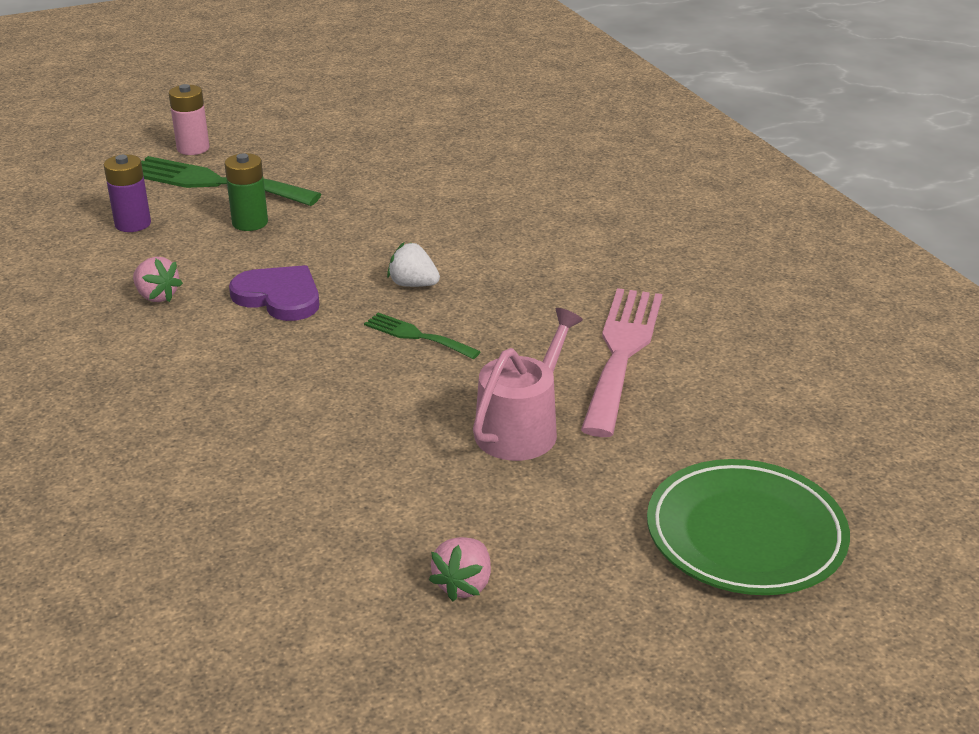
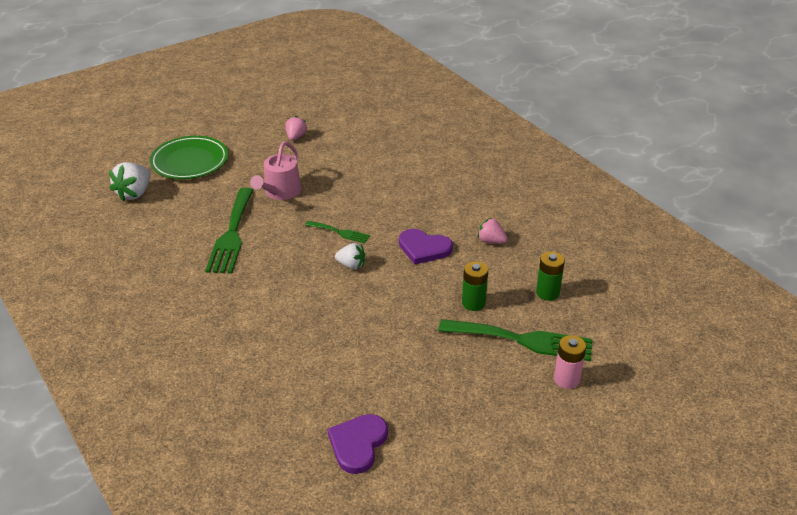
camera: 170 degrees right, 5 degrees up
purple battery [104,154,151,232] -> green battery [536,252,565,301]
pink fork [581,288,662,437] -> green fork [205,187,254,274]
none -> white strawberry [109,162,150,202]
none -> purple heart [328,414,388,474]

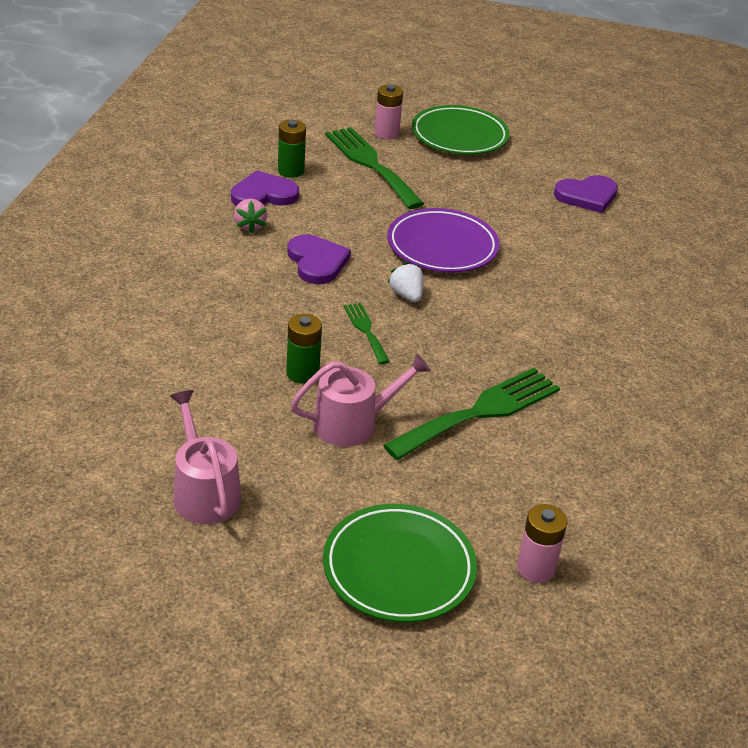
camera: 135 degrees left, 0 degrees up
white strawberry [109,162,150,202] -> pink battery [517,504,567,583]
pink strawberry [286,116,308,141] -> pink watering can [170,390,241,524]
green battery [462,261,488,311] -> green battery moved to [286,314,322,384]
none -> purple heart [231,170,299,206]
none -> purple plate [387,208,500,272]
none -> green plate [412,105,510,155]

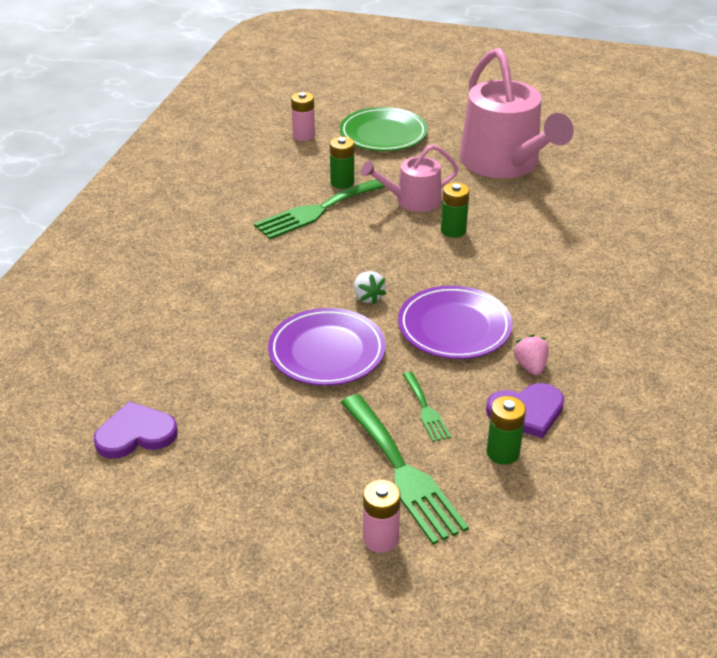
camera: 175 degrees left, 0 degrees up
pink watering can [170,390,241,524] -> pink watering can [459,48,574,178], size x1.89
purple heart [287,235,351,284] -> purple plate [398,285,513,359]
green fork [344,303,390,364] -> green fork moved to [402,372,451,442]
green plate [412,105,510,155] -> none
none -> green battery [330,137,354,189]

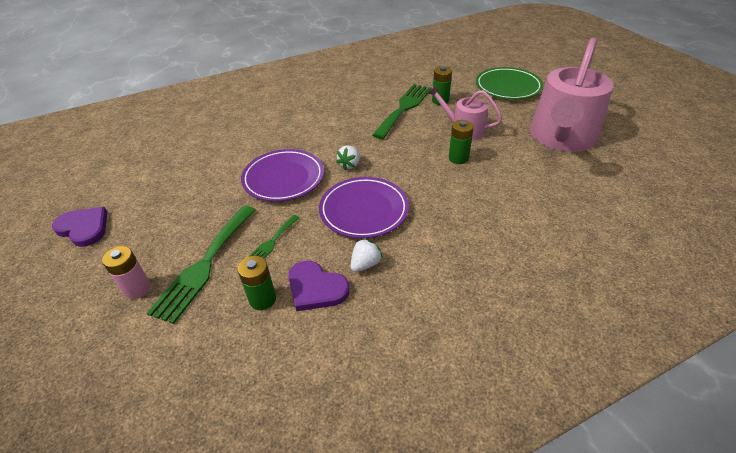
camera: 50 degrees right, 5 degrees up
purple heart [94,401,178,459] -> purple heart moved to [52,207,107,247]
green fork [254,179,385,239] -> green fork turned 105 degrees clockwise [372,84,432,139]
pink battery [291,92,315,141] -> none
pink strawberry [513,334,549,376] -> white strawberry [351,238,383,272]

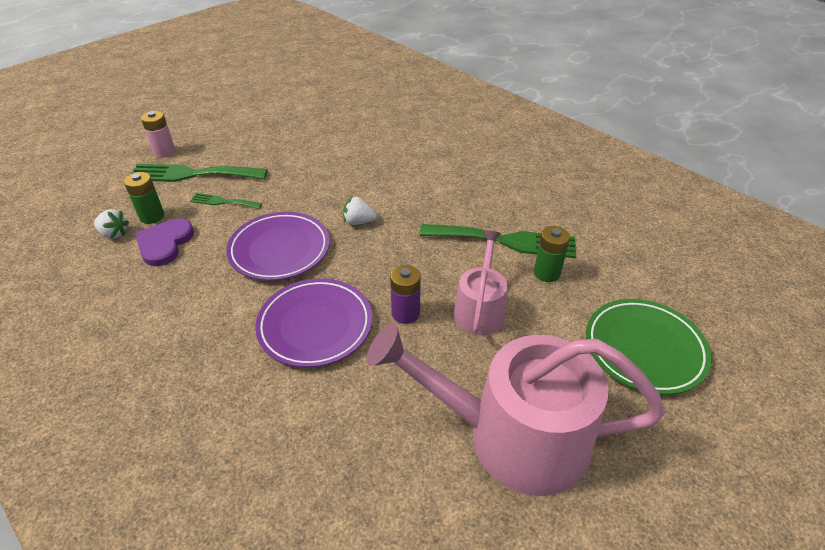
camera: 70 degrees right, 0 degrees up
purple heart [52,207,107,247] -> none
purple plate [241,149,324,202] -> purple plate moved to [255,278,372,368]
white strawberry [351,238,383,272] -> white strawberry moved to [94,209,129,239]
green battery [449,120,474,164] -> purple battery [390,265,421,324]

